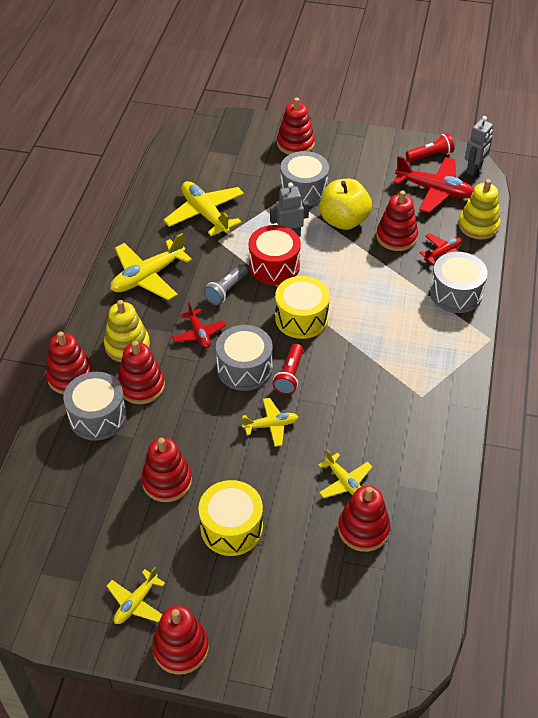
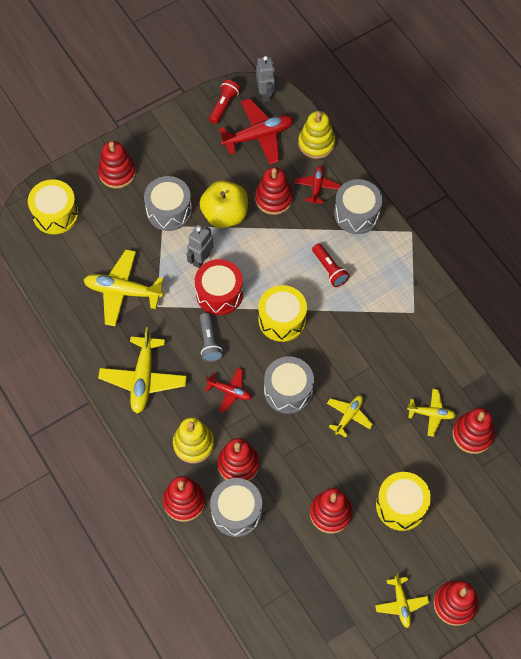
camera: 45 degrees left, 15 degrees up
red flashlight [273,344,303,395] -> red flashlight moved to [312,243,350,287]
none -> yellow drum [28,179,78,234]

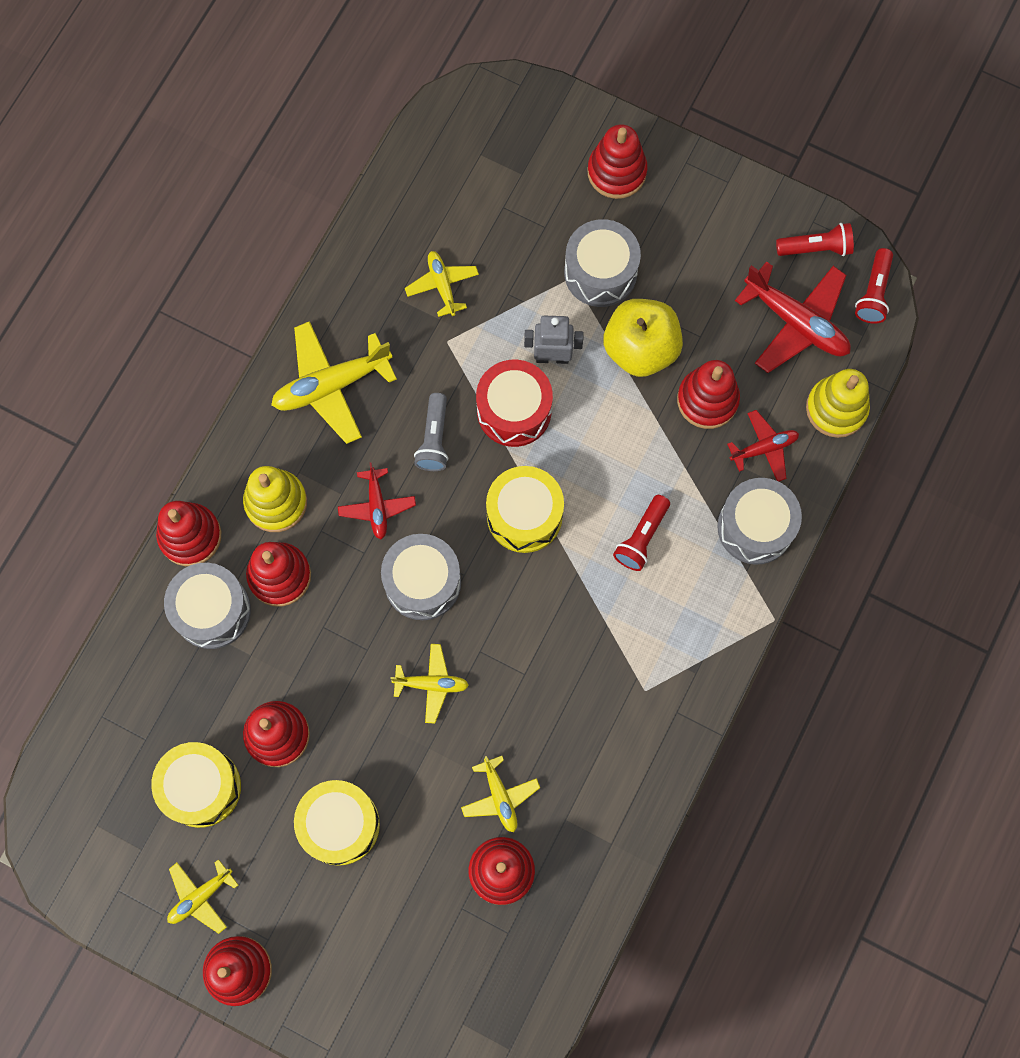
camera: 60 degrees right, 10 degrees up
yellow drum [28,179,78,234] -> yellow drum moved to [151,742,241,828]
yellow plane [84,250,164,326] -> yellow plane [405,251,479,317], size x0.57
grey flashlight [200,313,222,362] -> grey flashlight turned 45 degrees counterclockwise [414,393,448,471]
grey robot [256,56,275,102] -> red flashlight [855,248,893,324]

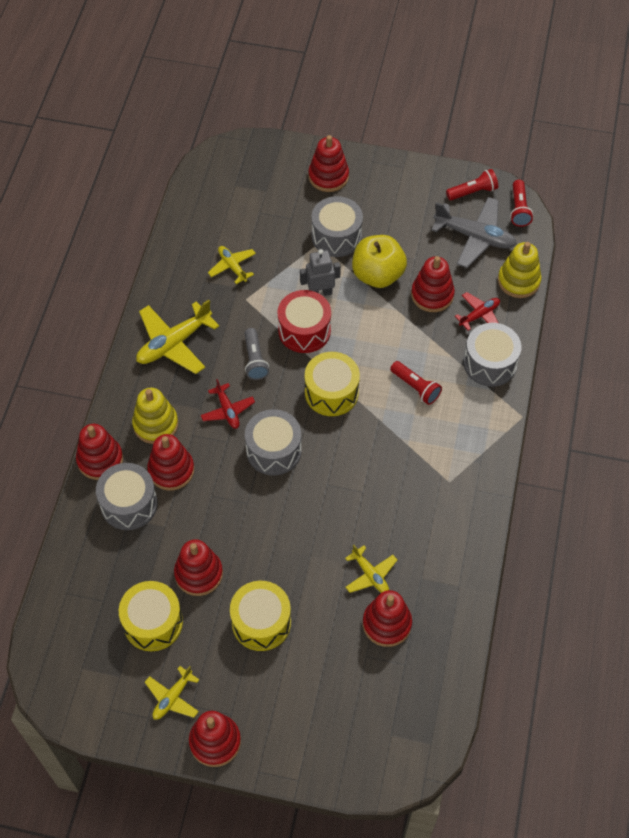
camera: 15 degrees left, 15 degrees down
yellow plane [390,644,469,724] -> none
red flashlight [613,495,670,571] -> red flashlight turned 60 degrees counterclockwise [390,361,442,405]
red plane [735,261,851,373] -> grey plane [431,197,517,268]

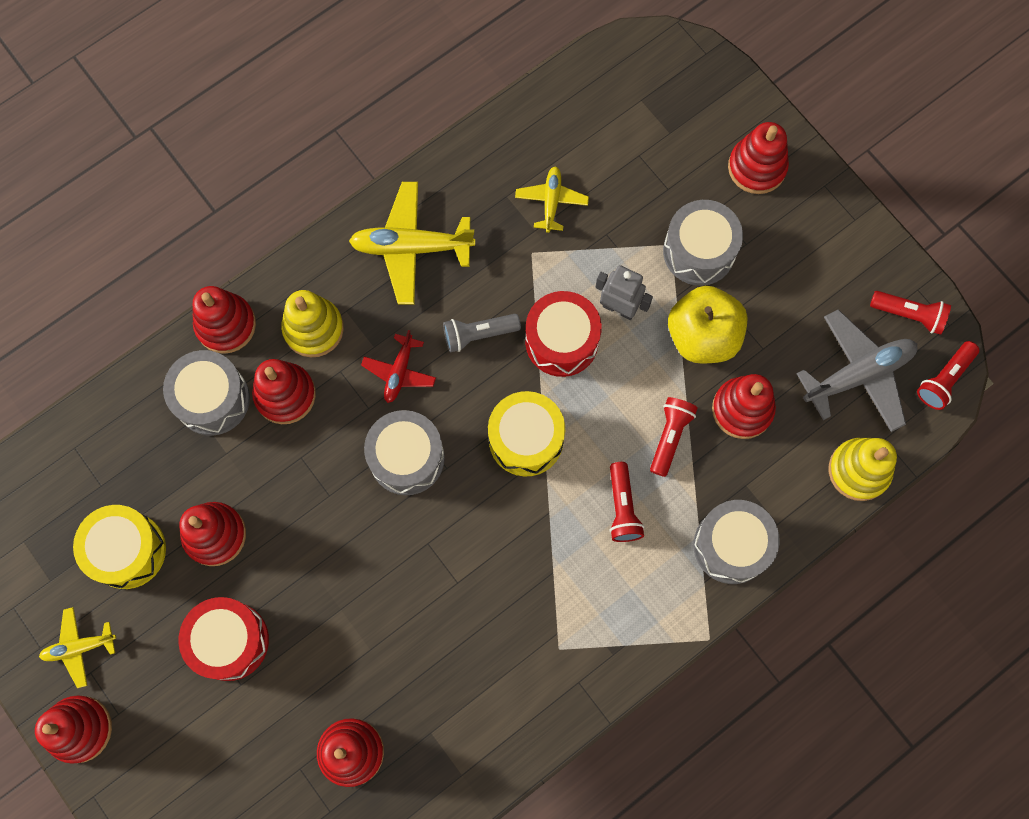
camera: 40 degrees right, 15 degrees up
yellow drum [230,581,291,651] -> red drum [178,597,269,681]
grey flashlight [244,328,269,380] -> grey flashlight turned 45 degrees clockwise [443,314,521,352]
yellow plane [345,545,397,593] -> none
grey plane [431,197,517,268] -> grey plane turned 90 degrees counterclockwise [797,309,917,432]
red plane [455,292,500,331] -> none
none -> red flashlight [650,397,698,477]

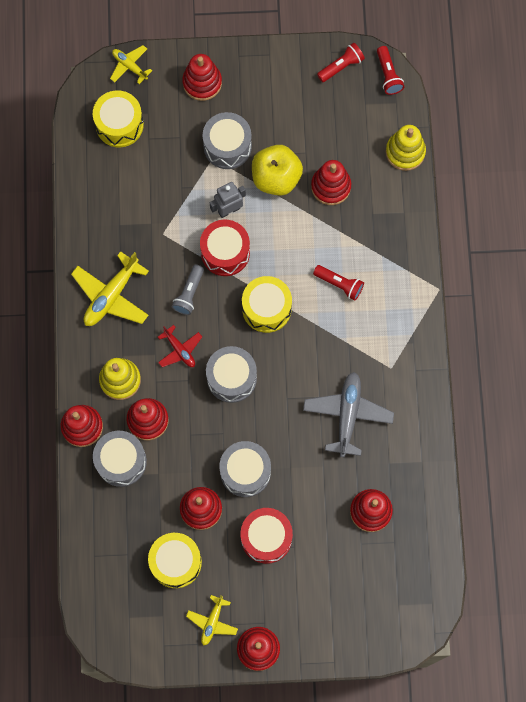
camera: 55 degrees left, 0 degrees up
yellow plane [515,166,589,233] -> yellow plane moved to [110,45,152,84]
red flashlight [650,397,698,477] -> none
grey drum [693,500,780,584] -> grey drum moved to [219,441,271,497]
grey plane [797,309,917,432] -> grey plane moved to [303,372,394,457]
none -> yellow drum [93,90,144,147]

